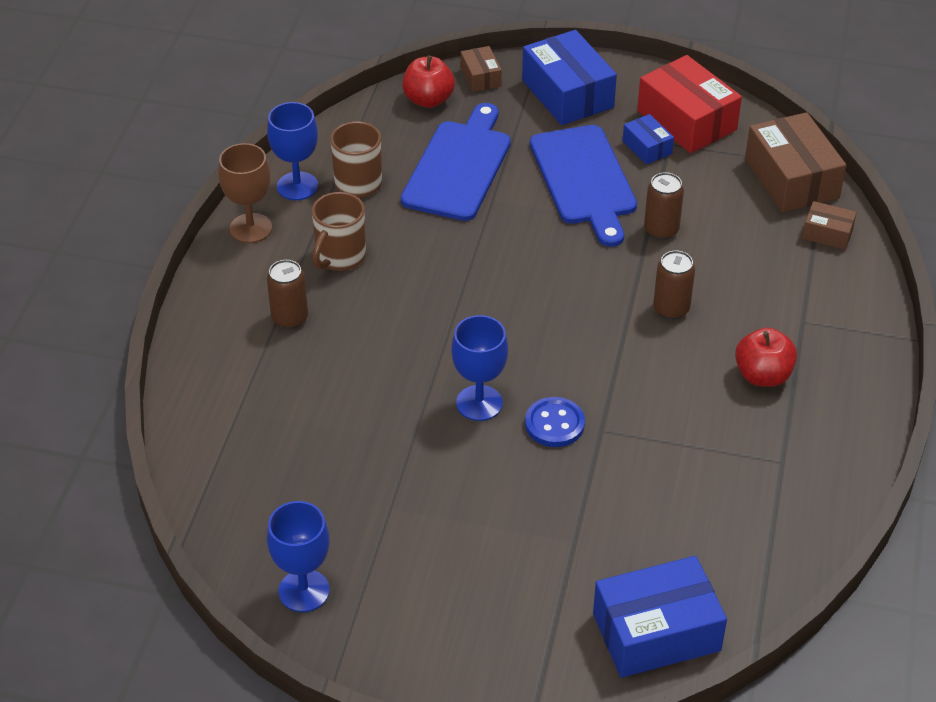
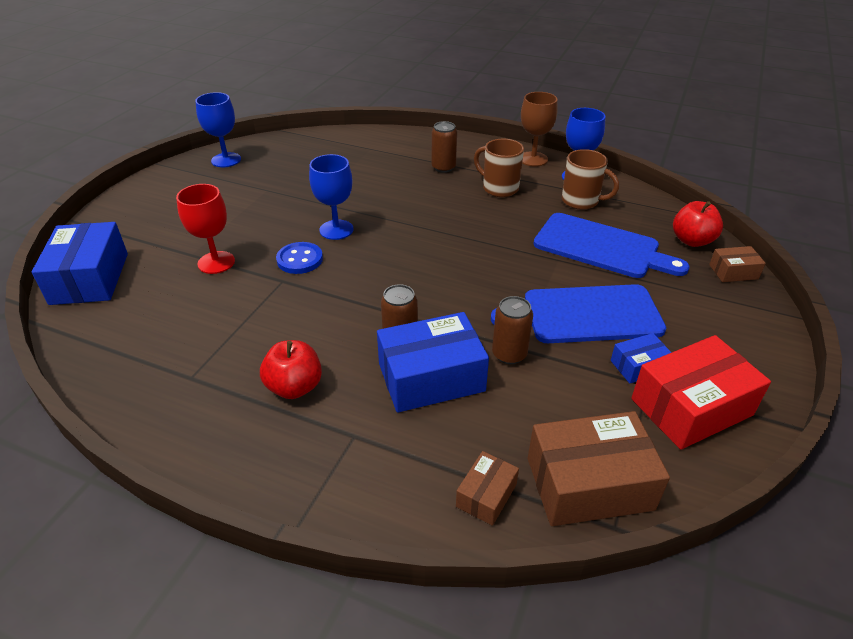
camera: 100 degrees right, 5 degrees down
blue box [522,30,617,125] -> blue box moved to [377,312,489,413]
none -> red goblet [176,184,235,274]

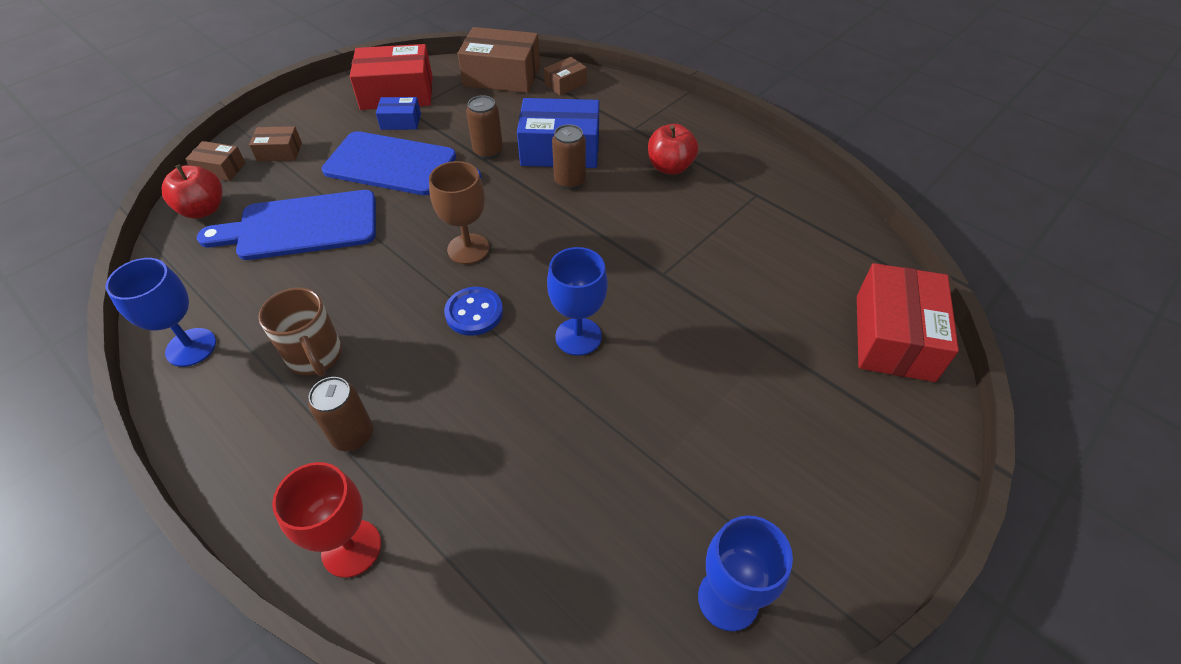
camera: 160 degrees left, 10 degrees up
blue box [32,222,128,305] -> red box [857,263,959,382]
red goblet [176,184,235,274] -> red goblet moved to [272,462,381,578]
blue button [276,242,323,274] -> blue button moved to [444,287,503,336]
brown goblet [521,92,558,166] -> brown goblet moved to [429,161,489,264]
blue cutting board [534,213,689,278] -> blue cutting board turned 60 degrees counterclockwise [197,190,376,260]
brown mug [562,149,619,210] -> none
none -> brown box [249,126,302,162]

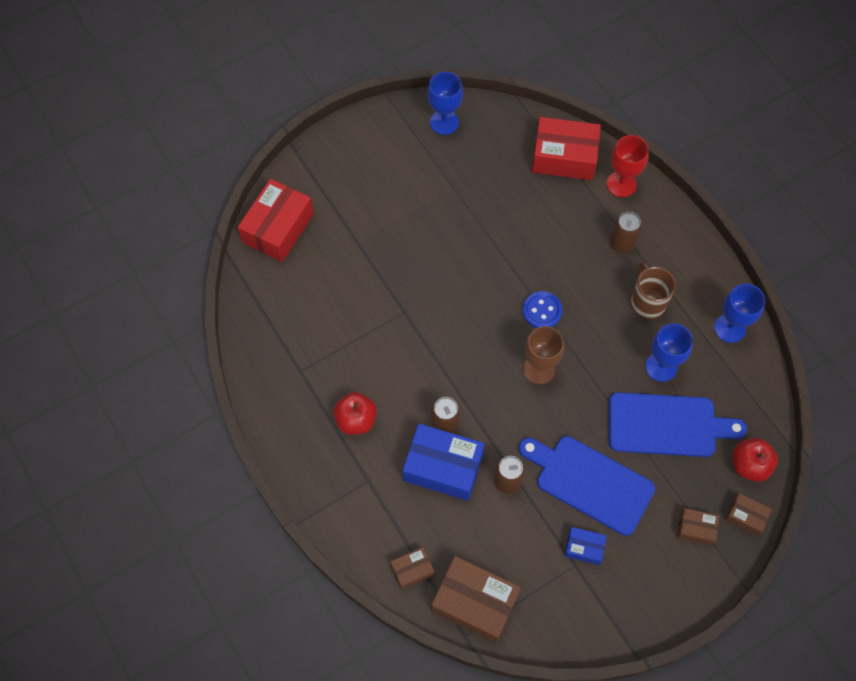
camera: 165 degrees left, 15 degrees up
red box [350,44,433,110] -> red box moved to [532,117,601,180]
blue goblet [547,247,608,356] -> blue goblet moved to [645,323,693,382]

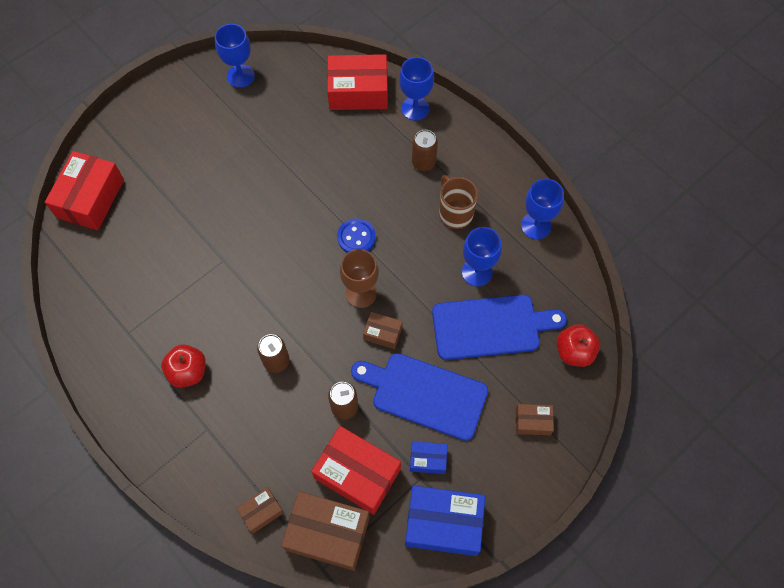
camera: 10 degrees left, 0 degrees up
blue box [402,423,485,501] -> blue box moved to [405,486,485,556]
red goblet [607,135,649,197] -> blue goblet [399,57,434,121]
brown box [725,493,772,536] -> brown box moved to [363,312,403,349]
none -> red box [311,426,401,515]

